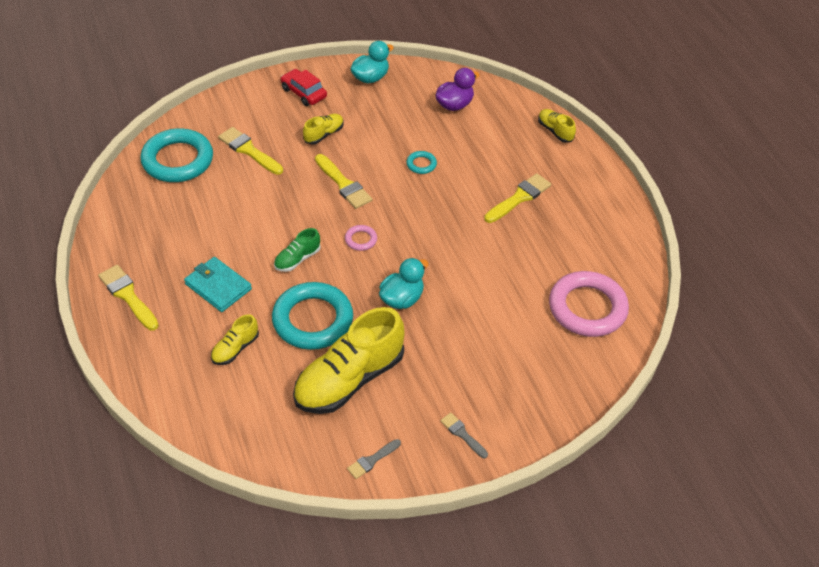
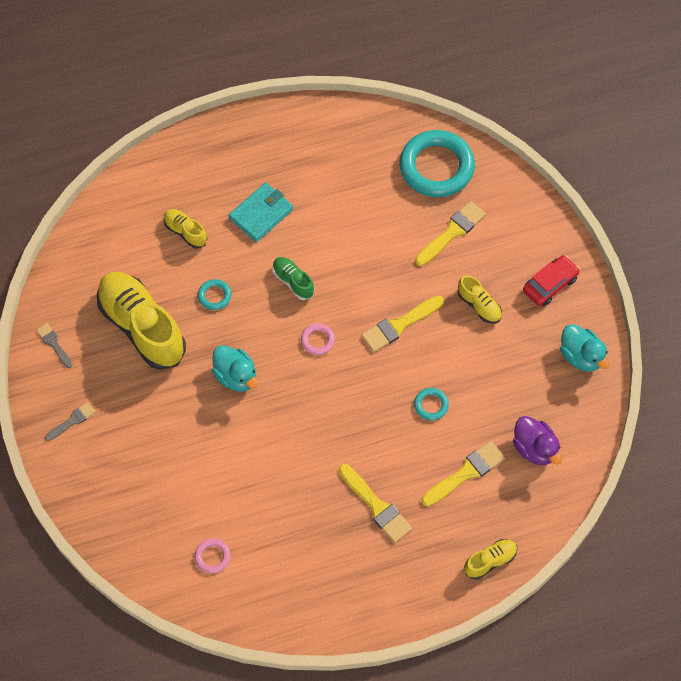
camera: 95 degrees right, 15 degrees up
yellow brush [98,265,159,330] -> yellow brush moved to [421,441,505,507]
turquoise ring [272,282,353,350] -> turquoise ring [198,279,231,310], size x0.43
pink ring [549,271,629,337] -> pink ring [194,538,231,574], size x0.43

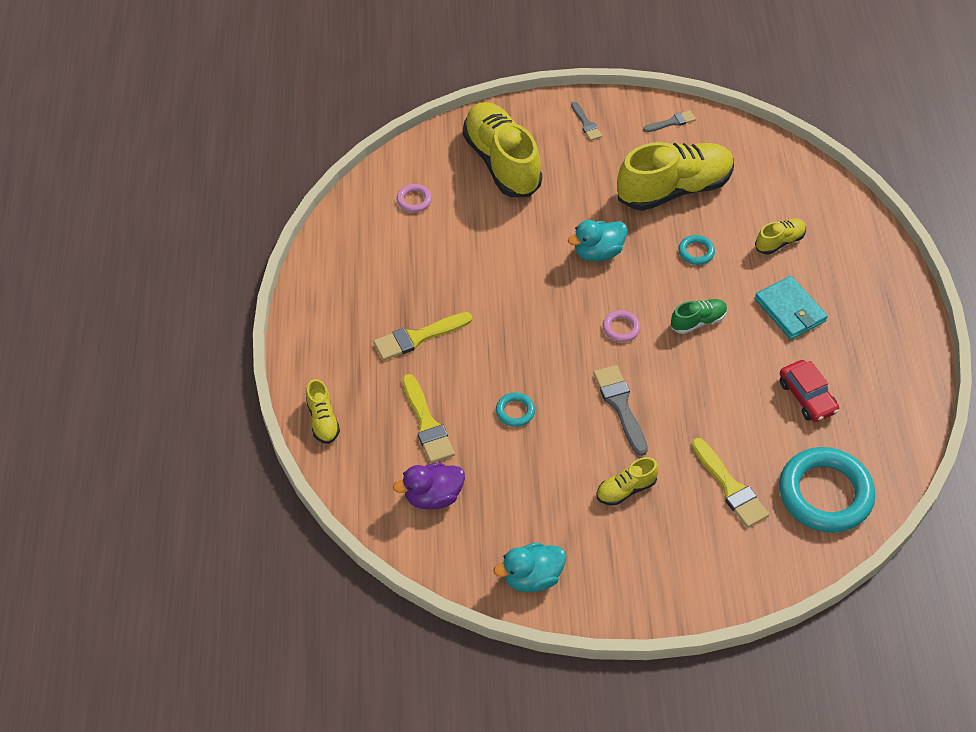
camera: 105 degrees right, 10 degrees down
yellow brush [361,295,444,352] -> grey brush [593,365,648,456]
red car [523,255,580,306] -> red car moved to [780,360,839,422]
none -> yellow shoe [463,102,542,197]

